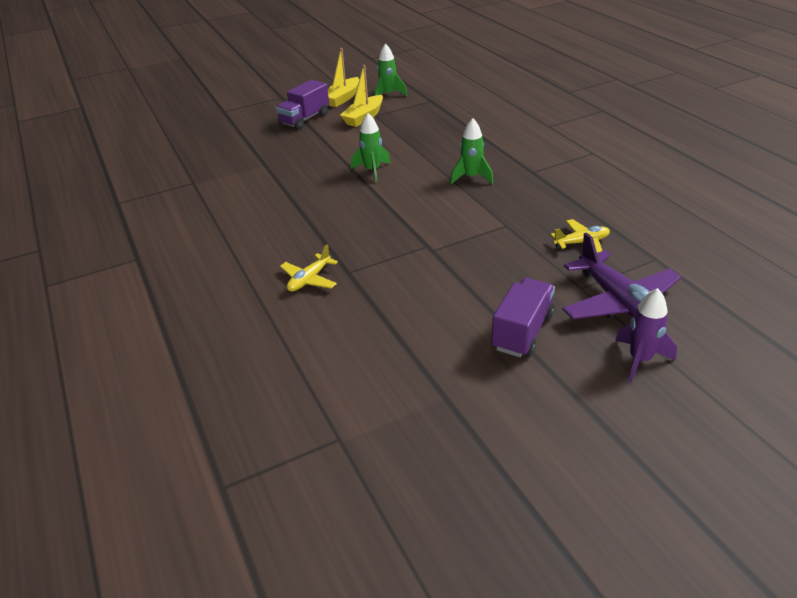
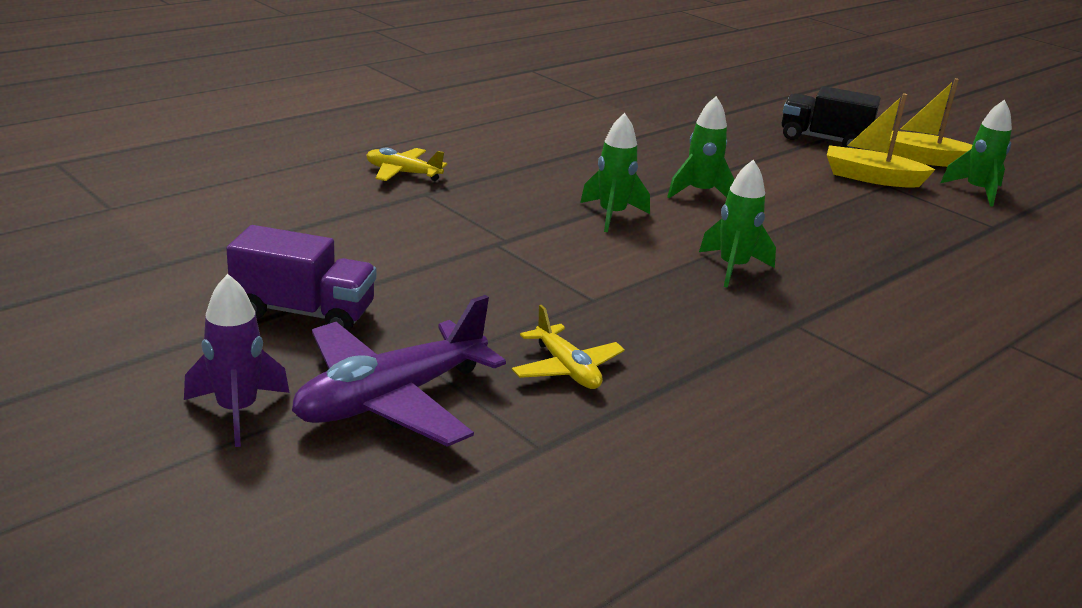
camera: 70 degrees right, 10 degrees down
purple truck [276,80,329,130] -> black truck [782,86,881,149]
none -> green rocket [580,113,650,232]

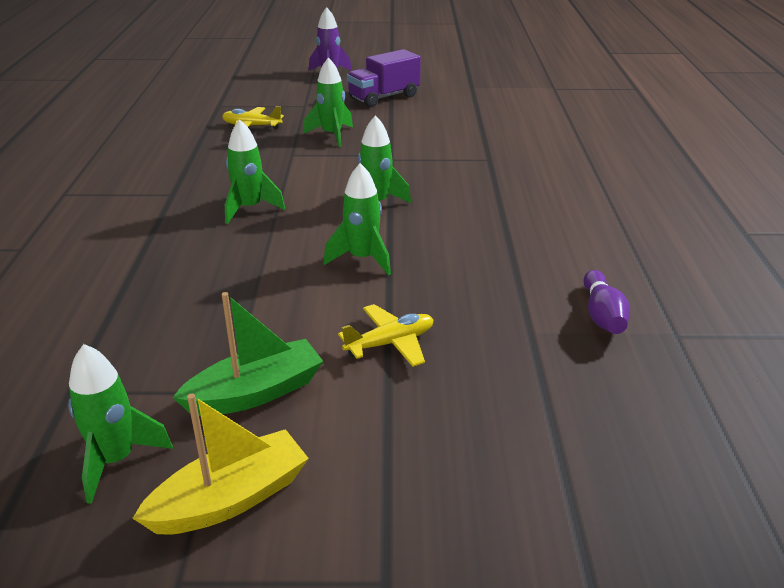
camera: 135 degrees right, 5 degrees up
purple plane [292,295,506,447] -> none
yellow plane [366,148,447,181] -> yellow plane moved to [338,304,433,367]
black truck [782,86,881,149] -> none
yellow boat [827,94,935,188] -> green boat [172,292,324,416]
none -> green rocket [303,57,353,147]
none -> purple bowling pin [583,270,630,334]

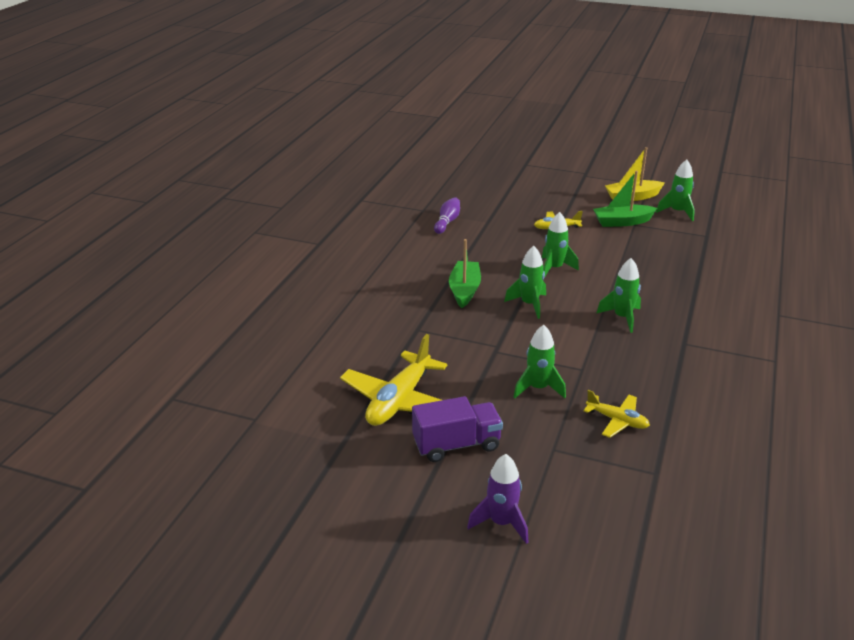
camera: 160 degrees left, 0 degrees up
none -> yellow plane [340,334,447,426]
none -> green boat [449,239,481,308]

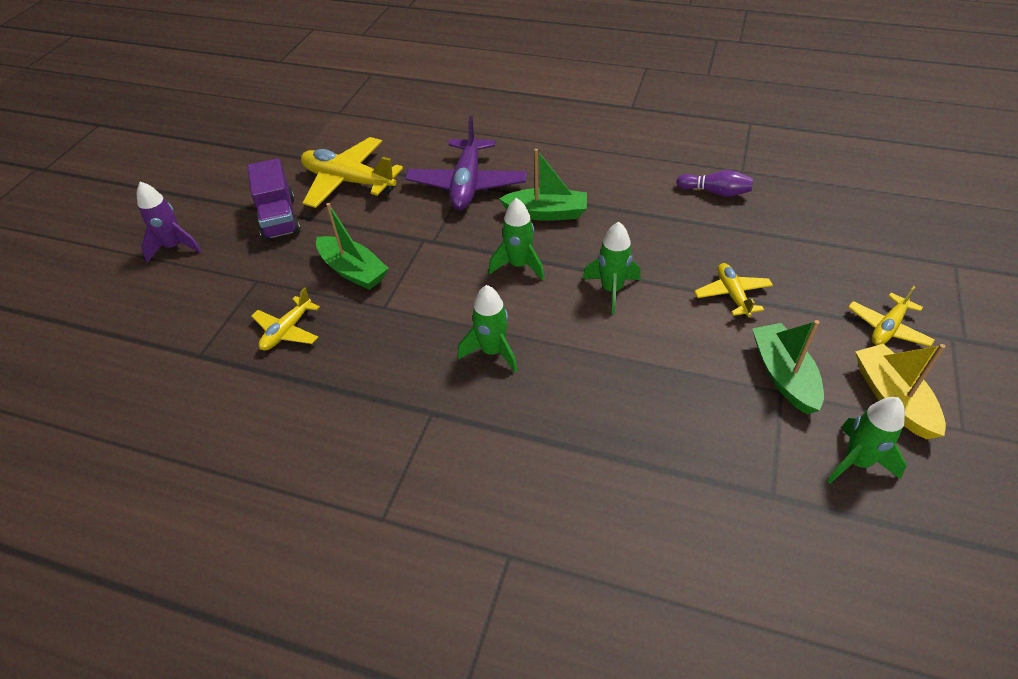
camera: 90 degrees right, 15 degrees up
green rocket [514,325,566,398] -> green boat [316,203,389,290]
none -> purple plane [405,116,527,210]
none -> yellow plane [848,286,935,347]

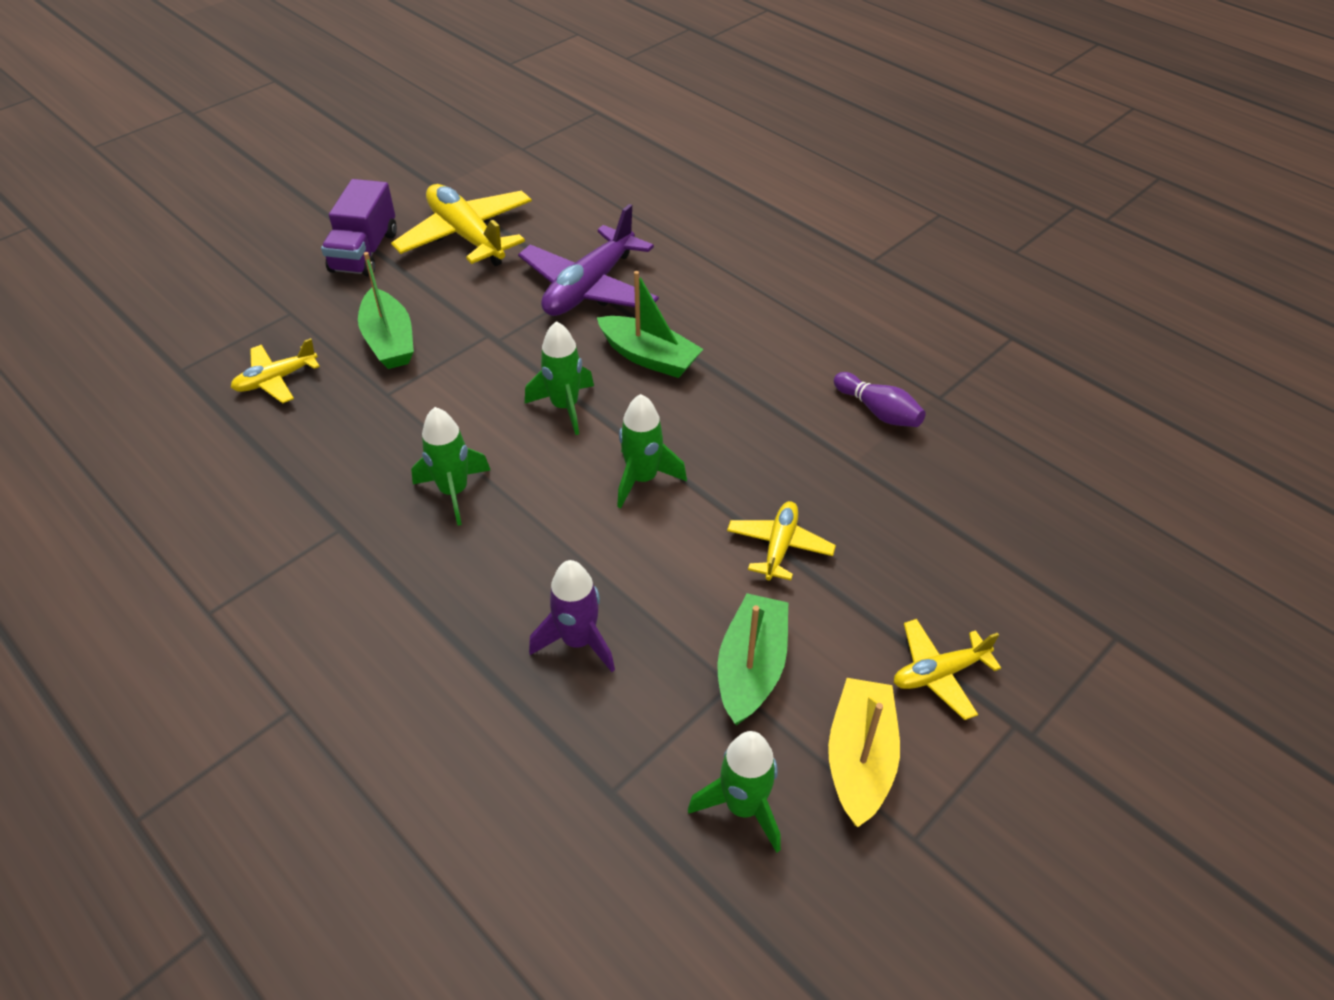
camera: 25 degrees right, 0 degrees up
purple rocket [137,182,202,263] -> purple rocket moved to [529,560,615,672]

